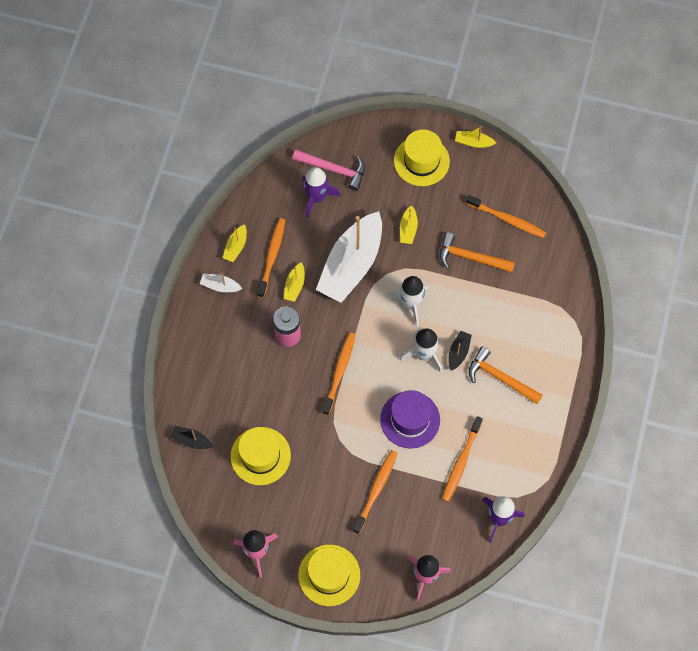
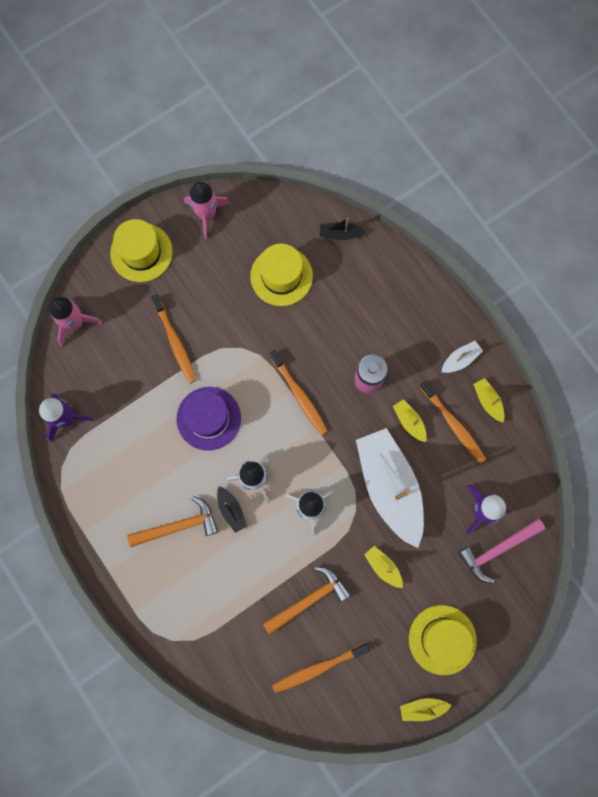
camera: 130 degrees right, 10 degrees up
black boat [170,426,213,449] -> black boat turned 150 degrees counterclockwise [320,218,366,240]
orange toothbrush [442,416,483,502] -> none
yellow boat [455,126,496,148] -> yellow boat turned 150 degrees counterclockwise [400,698,452,721]

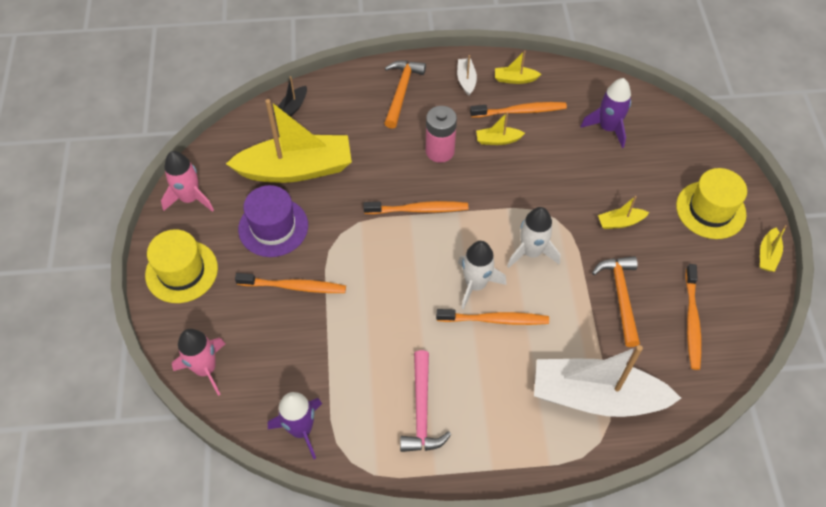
camera: 60 degrees left, 20 degrees down
orange hammer [127,496,218,547] -> orange hammer moved to [384,61,426,129]
purple hat [177,387,241,451] -> purple hat moved to [238,185,308,257]
black boat [217,486,247,533] -> orange toothbrush [436,309,549,325]
yellow hat [250,244,313,306] -> yellow boat [226,99,352,183]
white boat [356,428,424,548] -> white boat moved to [534,345,681,417]
pink hammer [458,519,546,583] -> pink hammer moved to [400,350,451,452]

